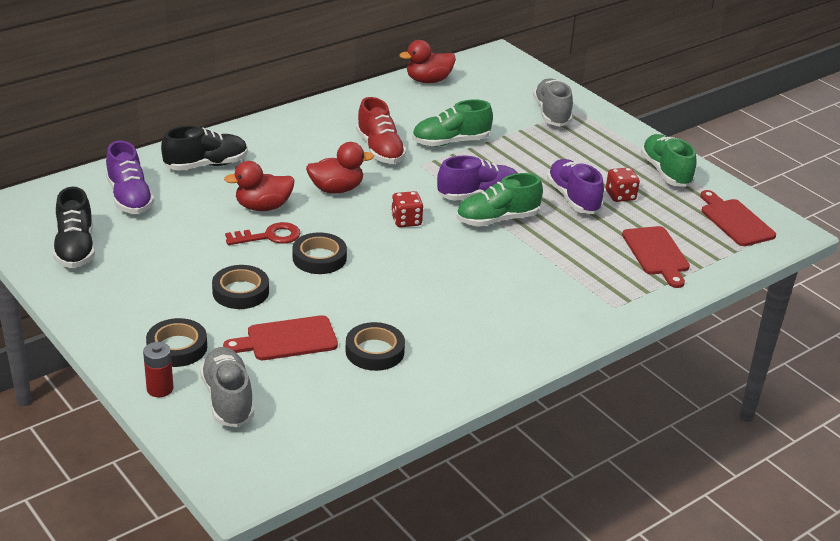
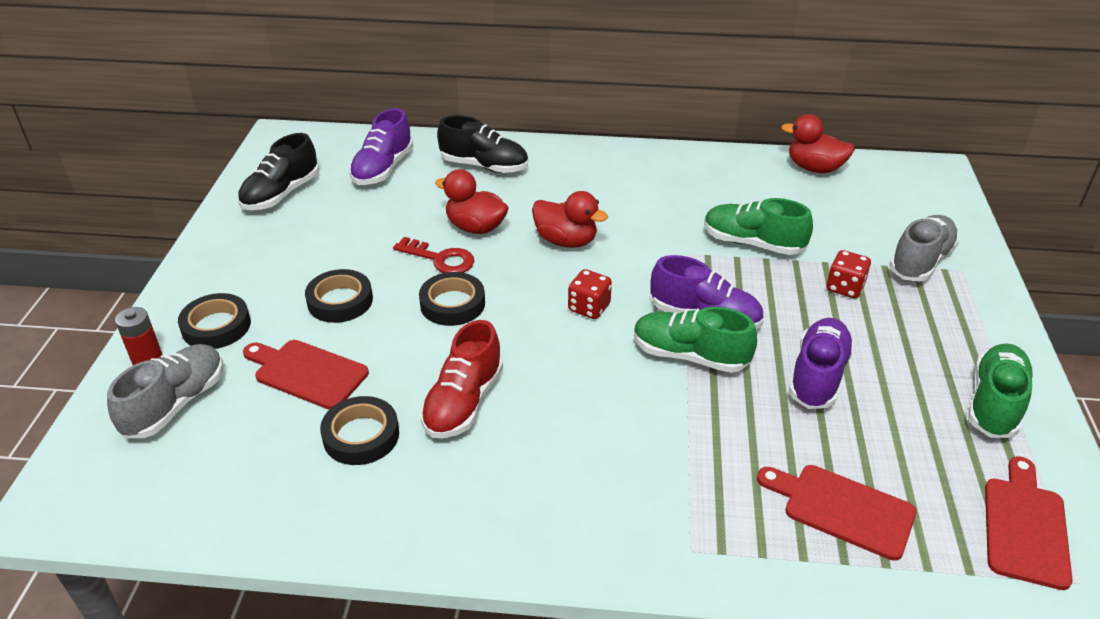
camera: 45 degrees right, 5 degrees up
red shoe [356,97,406,164] -> red shoe moved to [420,320,503,438]
red dice [606,167,640,202] -> red dice moved to [826,250,871,298]
red cutting board [622,226,690,288] -> red cutting board turned 90 degrees clockwise [757,465,917,561]

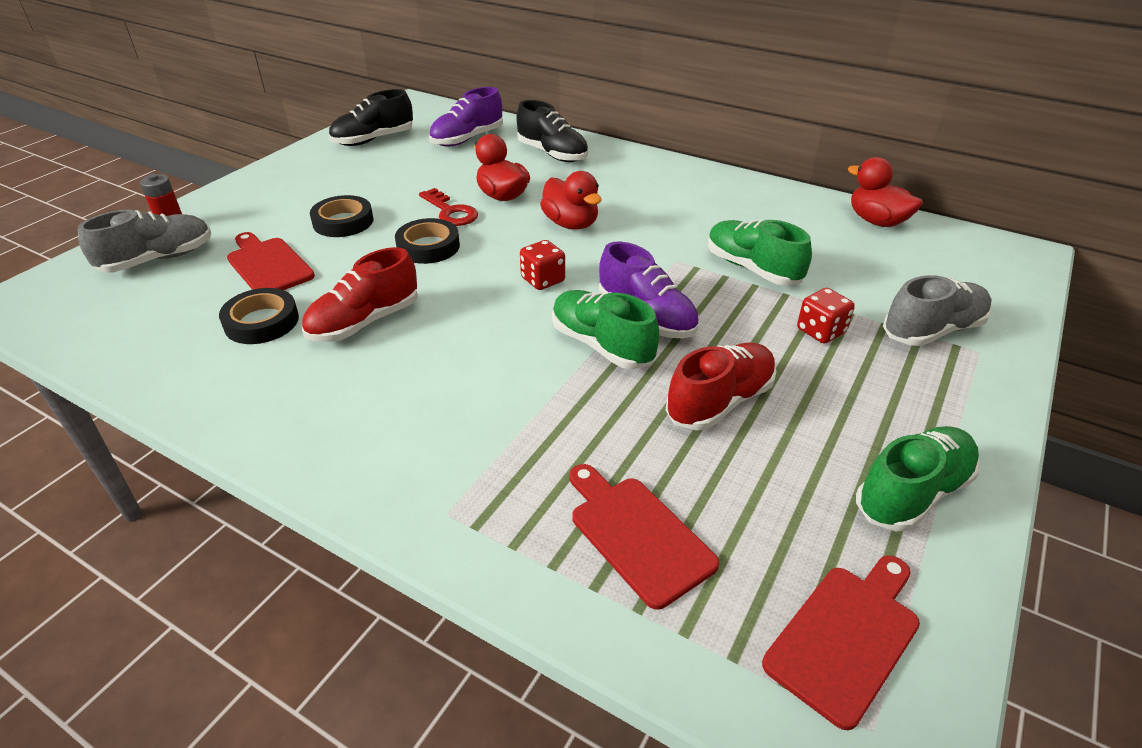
camera: 25 degrees right, 0 degrees up
black tape [178,293,251,349] -> none
purple shoe [789,318,854,409] -> red shoe [666,343,777,430]

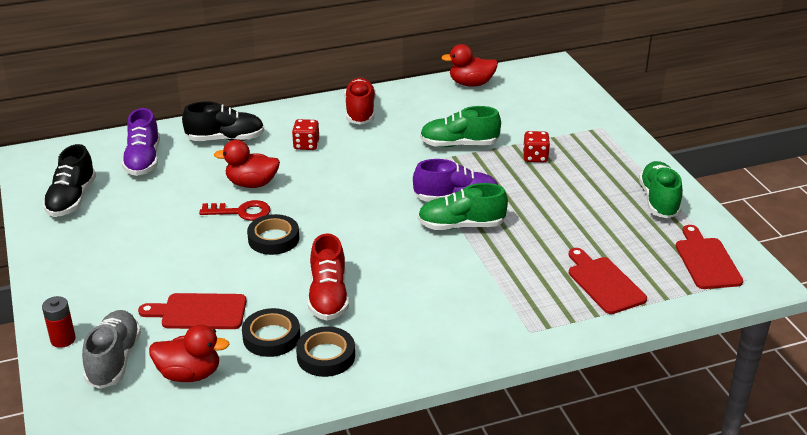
camera: 50 degrees left, 5 degrees down
black tape [310,195,373,237] -> black tape moved to [296,327,355,377]
red dice [520,240,565,290] -> red dice moved to [292,119,319,150]
red duck [540,171,602,230] -> red duck moved to [149,324,230,382]
red cutting board [569,464,719,609] -> red cutting board turned 60 degrees clockwise [568,248,647,314]
red shoe [666,343,777,430] -> red shoe moved to [344,78,376,125]
grey shoe [883,275,992,346] -> none

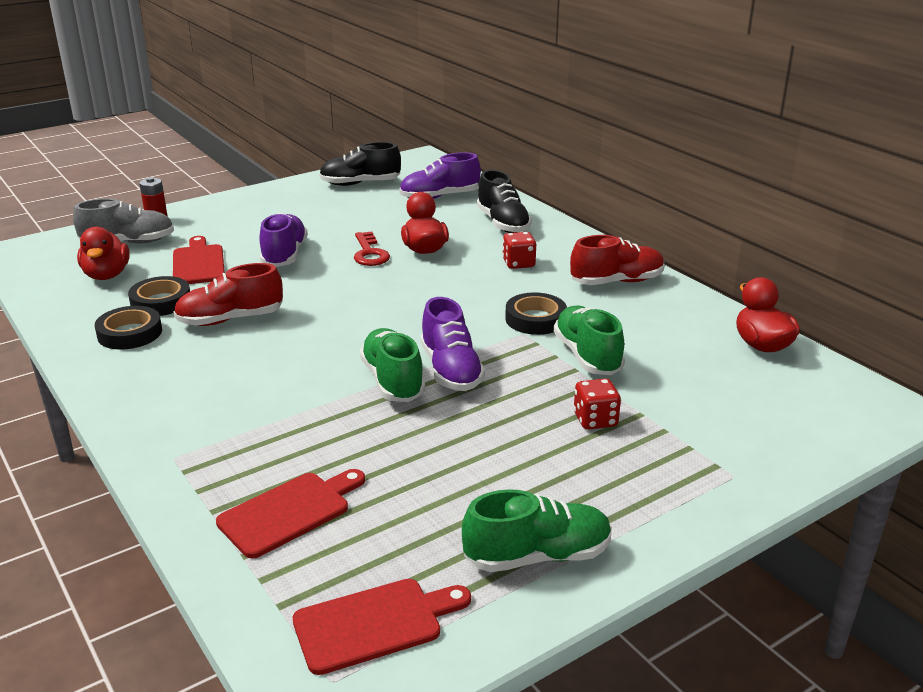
camera: 75 degrees right, 5 degrees down
black tape [247,214,299,255] -> black tape moved to [505,292,567,335]
none -> purple shoe [260,213,308,267]

